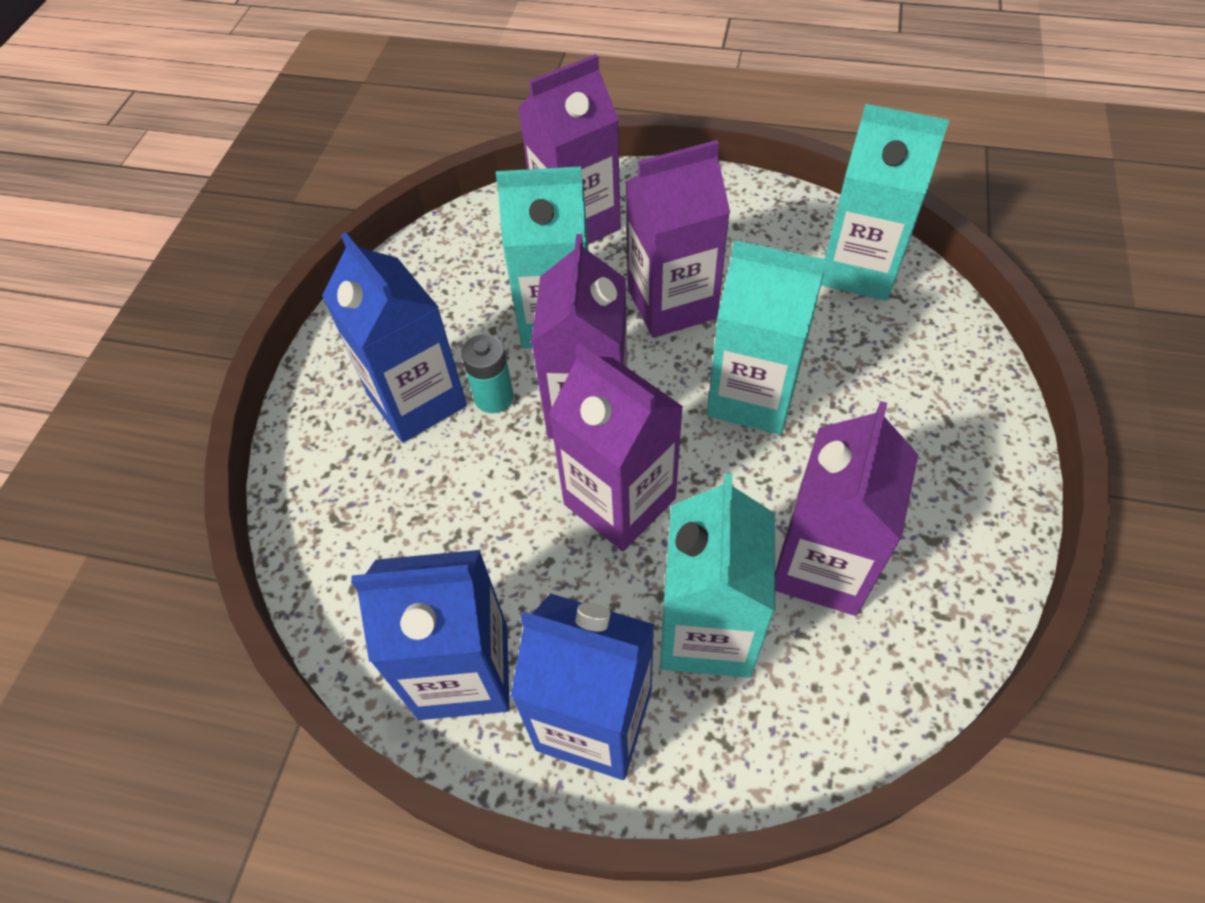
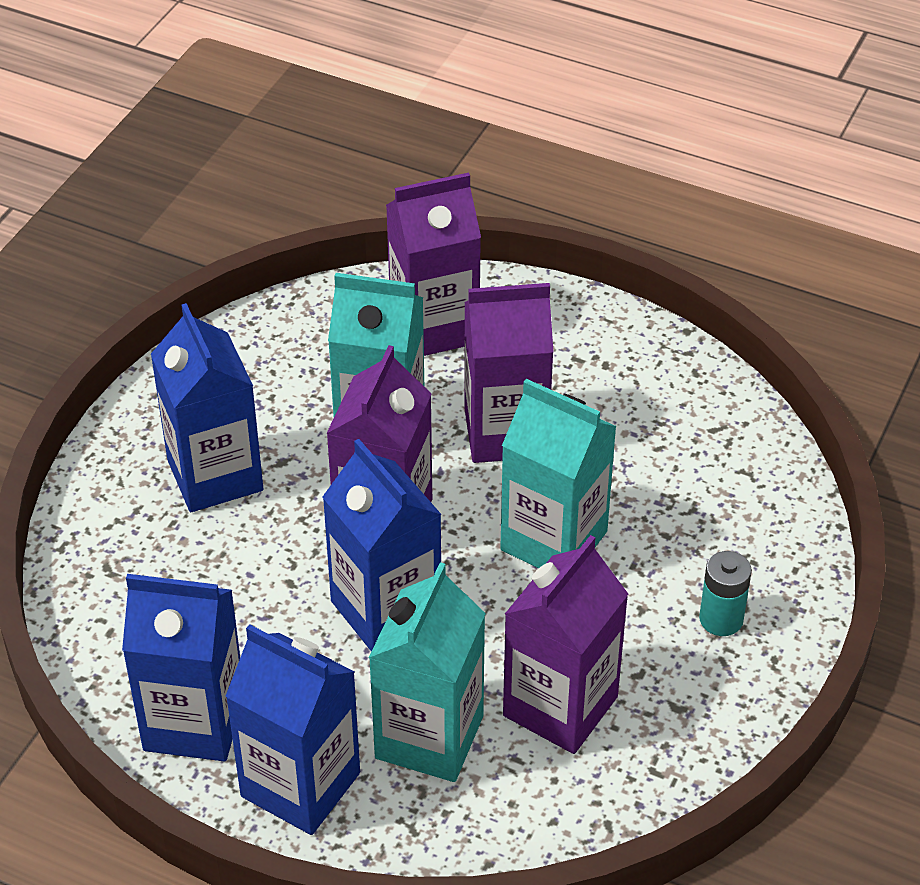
camera: 10 degrees right, 10 degrees down
turquoise battery [461,334,514,413] -> turquoise battery moved to [699,551,752,636]
purple carton [549,343,683,551] -> blue carton [323,439,442,652]
turquoise carton [821,104,949,301] -> none

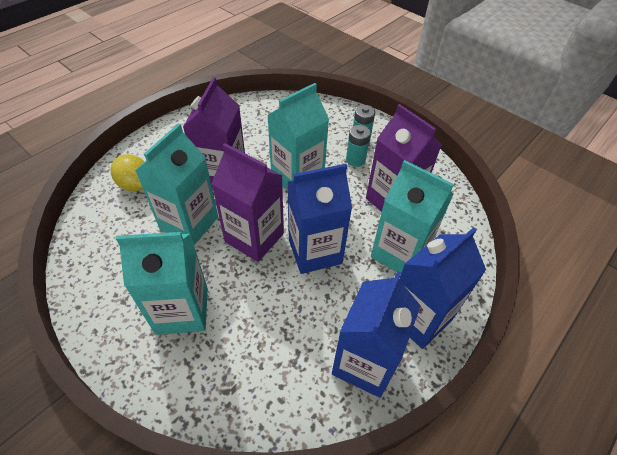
camera: 75 degrees left, 5 degrees up
blue carton [151,303,263,512] -> turquoise carton [116,232,208,335]
purple carton [386,173,481,356] -> yellow lemon [110,154,144,191]
none -> turquoise battery [346,125,371,167]

